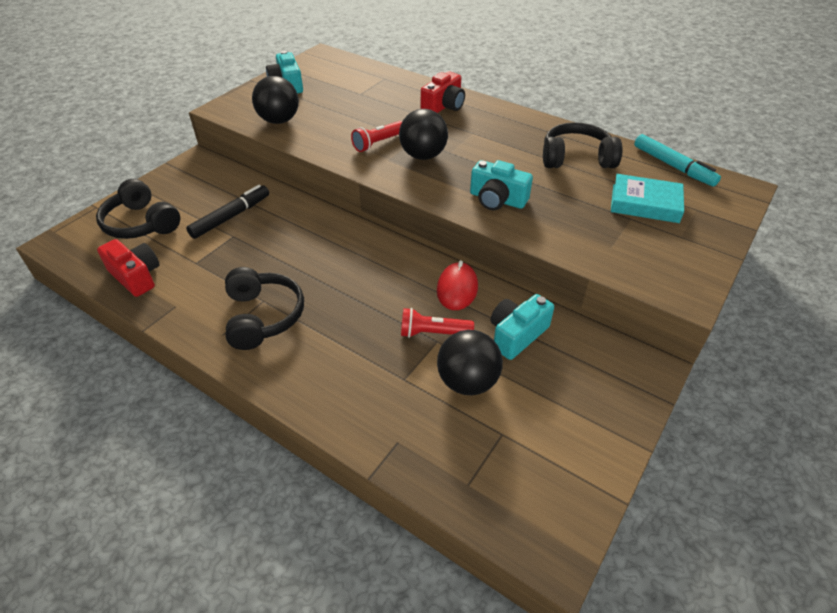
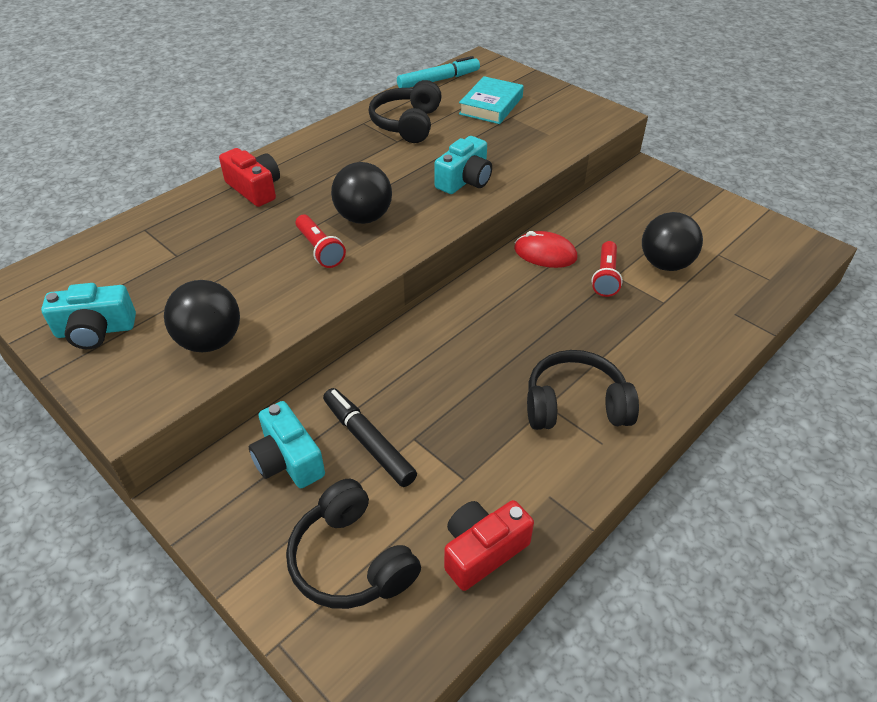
camera: 80 degrees left, 0 degrees up
black headphones [96,179,180,239] -> black headphones turned 90 degrees clockwise [286,479,421,609]
turquoise camera [491,294,554,360] -> turquoise camera moved to [249,401,325,488]

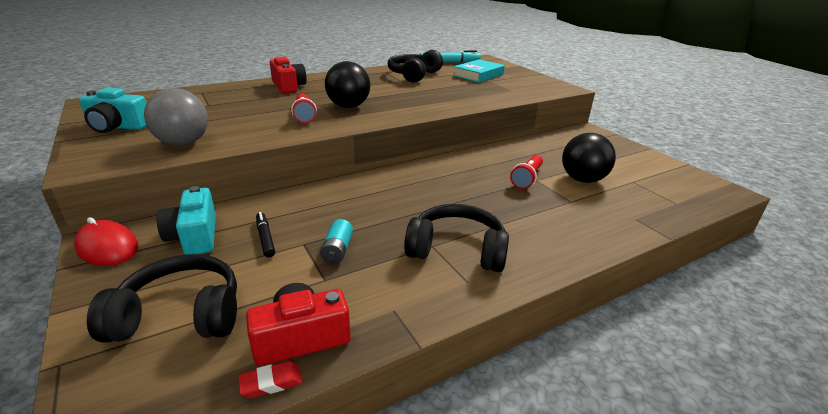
camera: 15 degrees right, 15 degrees down
black ball [164,280,240,353] -> grey ball [144,88,208,146]
black headphones [286,479,421,609] -> black headphones turned 105 degrees clockwise [87,254,237,343]
black marker [323,388,417,487] -> black marker [256,212,275,258], size x0.59
turquoise camera [434,136,492,194] -> none
red mouse [514,231,577,268] -> red mouse moved to [74,217,138,266]
none -> red eraser [238,361,303,398]
none -> turquoise battery [320,219,353,264]

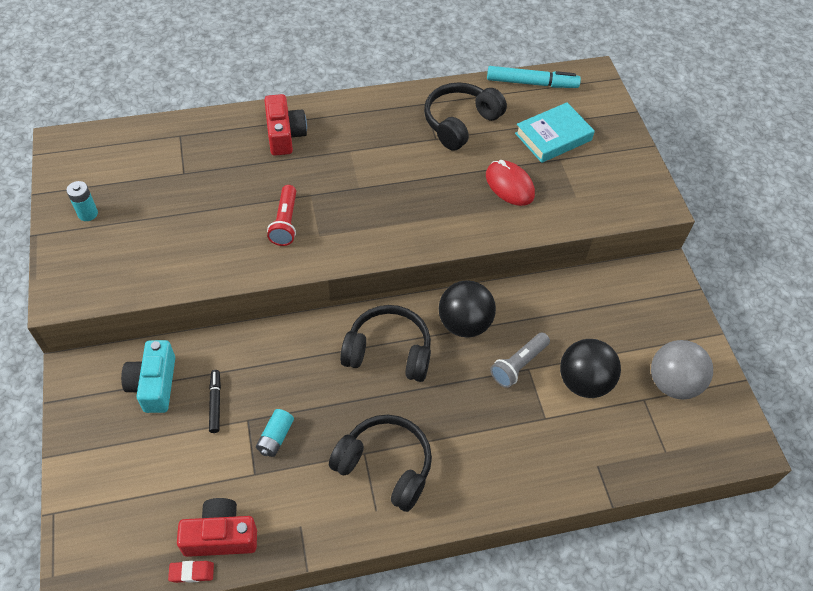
camera: 15 degrees right, 25 degrees up
red mouse [74,217,138,266] -> red mouse moved to [486,160,535,206]
turquoise camera [79,88,146,133] -> turquoise battery [67,181,98,221]
black headphones [87,254,237,343] -> black headphones moved to [340,305,431,382]
grey ball [144,88,208,146] -> grey ball moved to [651,340,713,399]
black ball [325,61,370,108] -> black ball moved to [439,280,496,338]
red flashlight [510,155,543,189] -> grey flashlight [490,333,550,388]

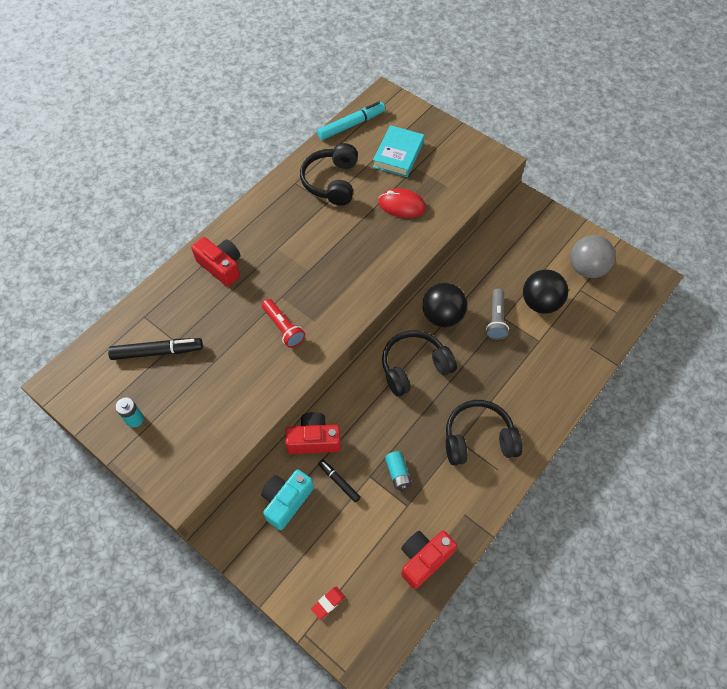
camera: 35 degrees left, 5 degrees up
turquoise camera [121,340,175,413] -> turquoise camera turned 75 degrees clockwise [261,469,314,530]
red eraser [168,561,214,583] -> red eraser moved to [311,586,345,619]
none -> black marker [108,338,203,360]
none -> red camera [285,412,341,454]

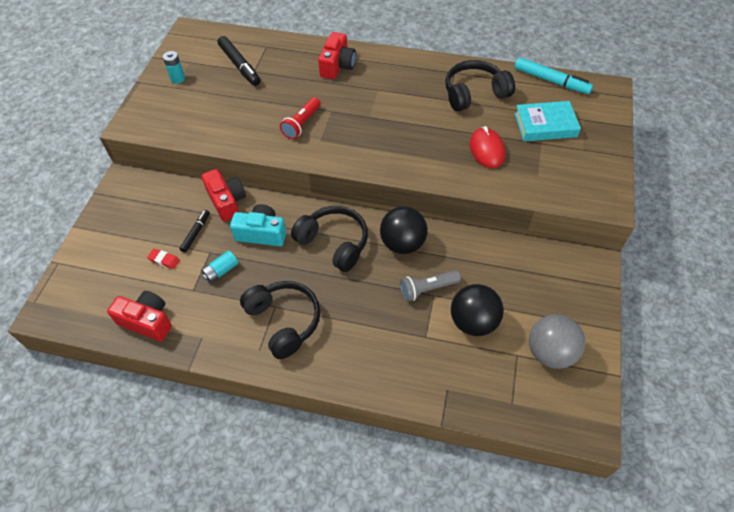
camera: 65 degrees right, 5 degrees down
turquoise camera [261,469,314,530] -> turquoise camera moved to [230,204,286,246]
red eraser [311,586,345,619] -> red eraser moved to [147,249,180,269]

